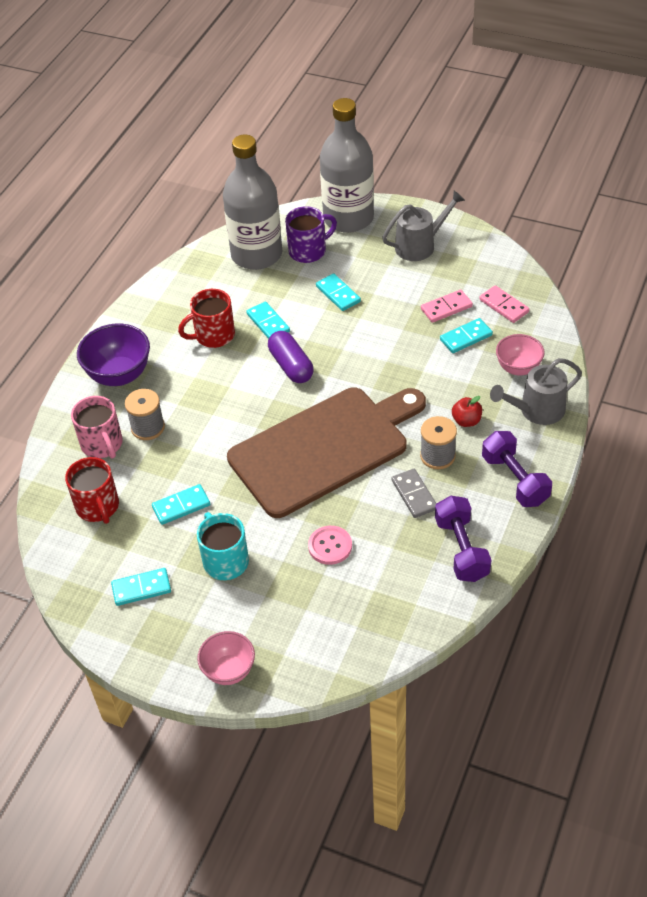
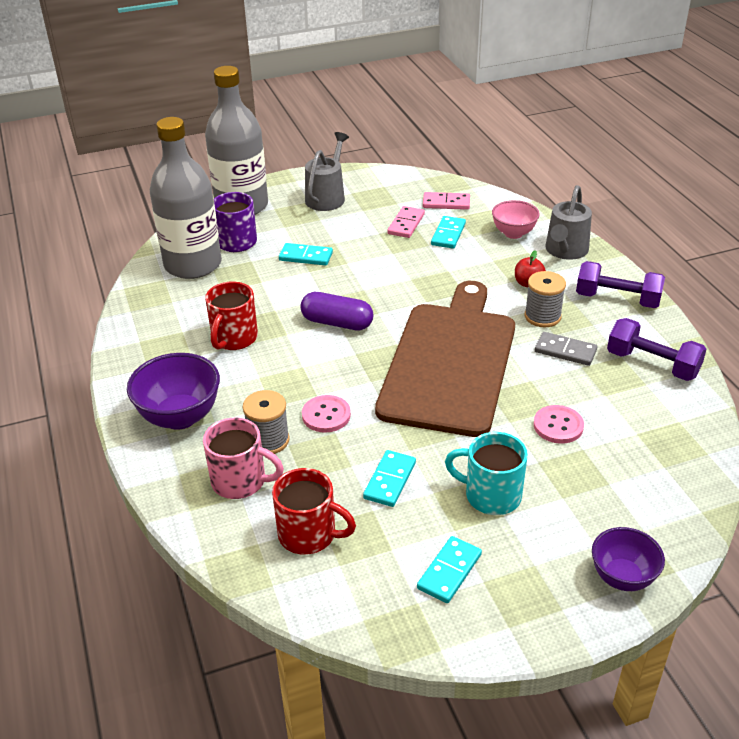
camera: 45 degrees left, 10 degrees down
pink bowl [197,631,255,685] -> purple bowl [592,527,665,591]
turquoise domino [246,301,290,339] -> none
none -> pink button [302,395,351,433]

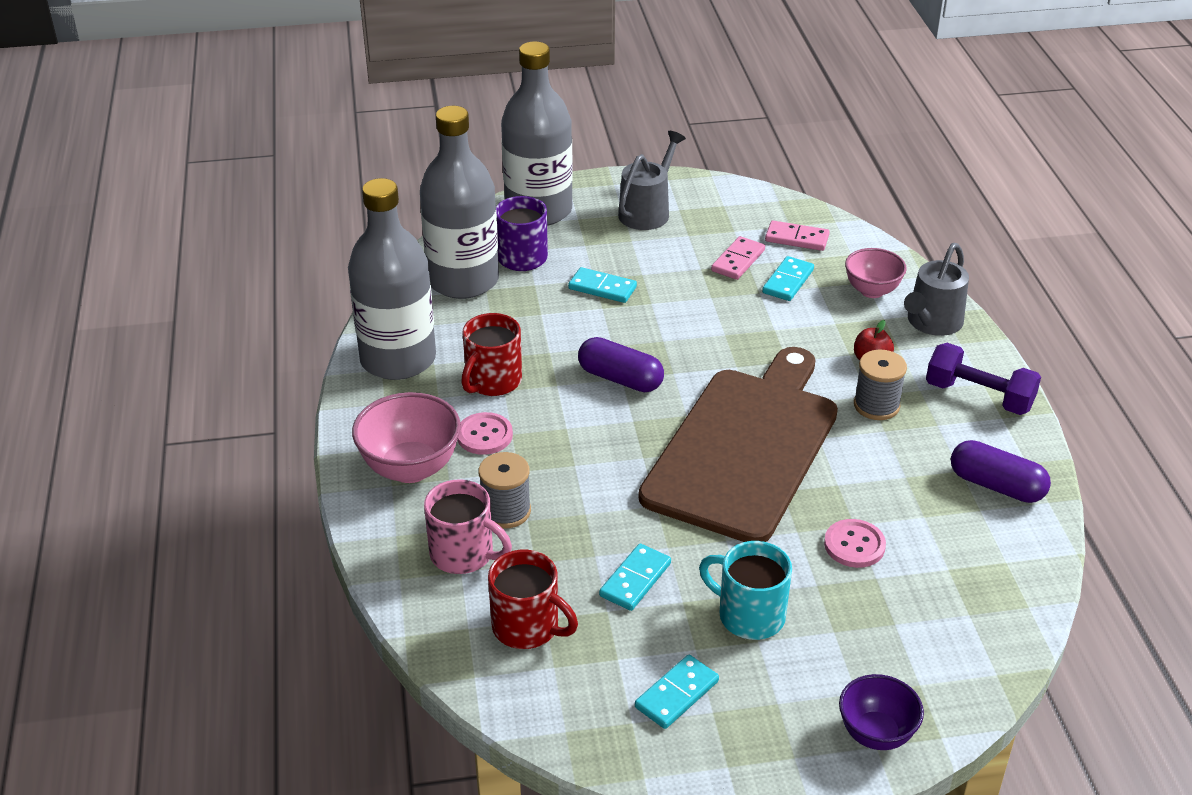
camera: 10 degrees right, 0 degrees up
purple bowl [127,353,220,430] -> pink bowl [352,392,461,483]
pink button [302,395,351,433] -> pink button moved to [457,412,513,455]
grey domino [535,332,597,366] -> none
purple dumbbell [607,318,707,381] -> purple capsule [951,440,1051,503]
none -> grey bottle [348,178,436,380]

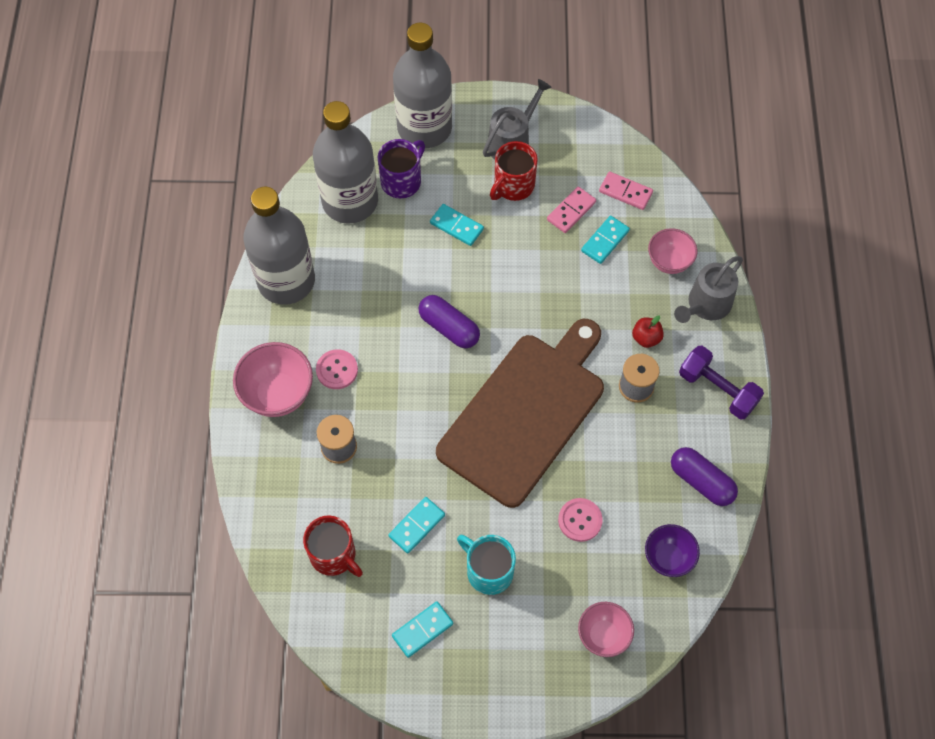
camera: 10 degrees right, 25 degrees up
pink mug [424,479,512,574] -> none
red mug [461,313,522,396] -> red mug moved to [490,141,538,201]
purple bowl [839,674,924,750] -> purple bowl moved to [645,524,700,577]
none -> pink bowl [578,602,634,657]

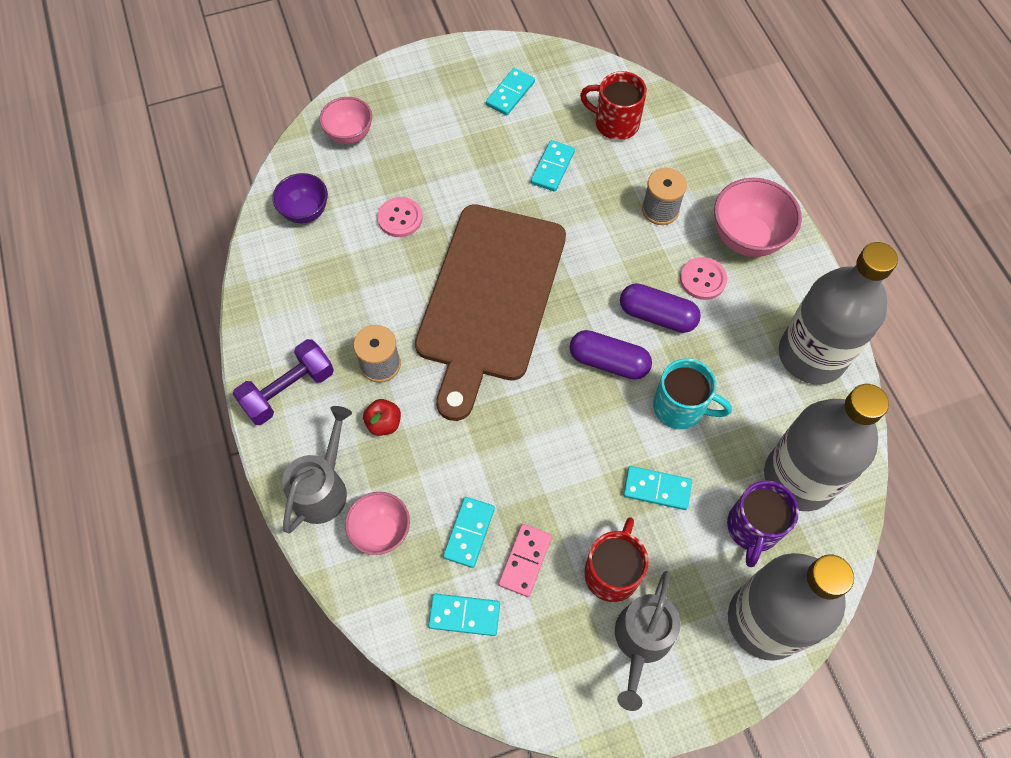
camera: 160 degrees right, 0 degrees up
turquoise mug [457,535,516,595] -> turquoise mug moved to [653,358,732,429]
pink domino [599,172,653,210] -> turquoise domino [428,594,500,636]
purple capsule [671,447,738,506] -> purple capsule moved to [620,283,701,333]
purple dumbbell [679,346,764,419] -> purple dumbbell turned 60 degrees counterclockwise [233,339,334,425]

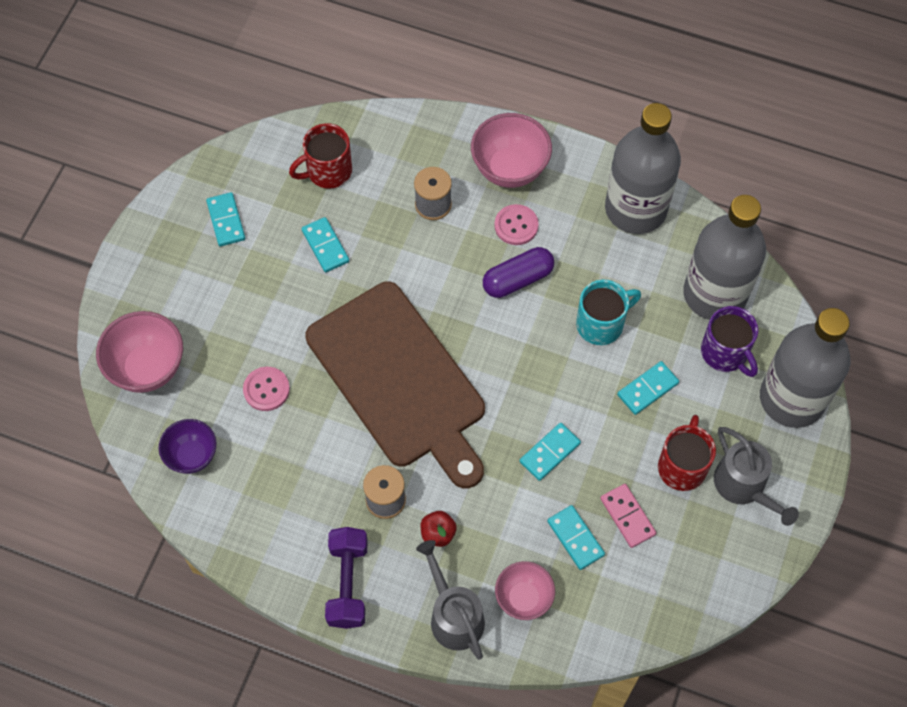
camera: 50 degrees left, 0 degrees up
pink bowl [319,97,372,144] -> pink bowl [96,311,183,393], size x1.53
turquoise domino [428,594,500,636] -> turquoise domino moved to [520,423,581,481]
purple capsule [569,330,652,380] -> none
red mug [584,517,649,602] -> red mug turned 45 degrees clockwise [658,415,716,491]

